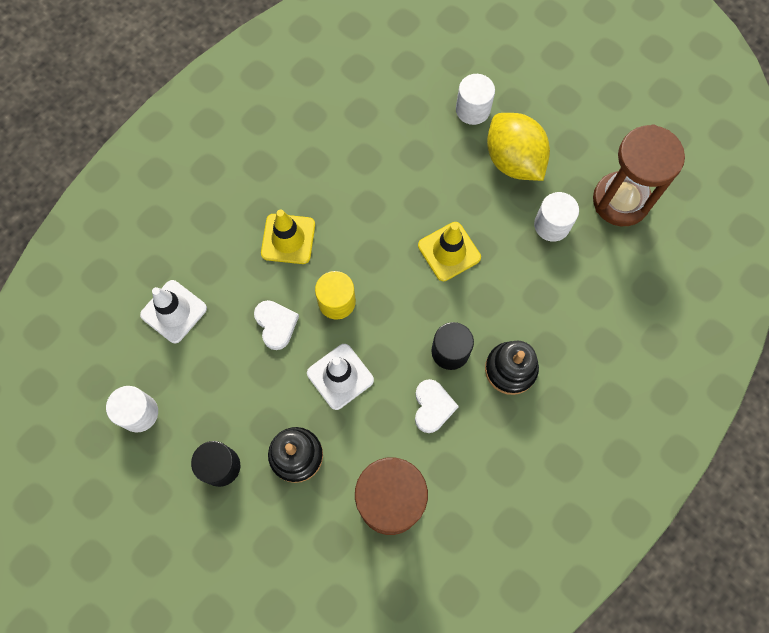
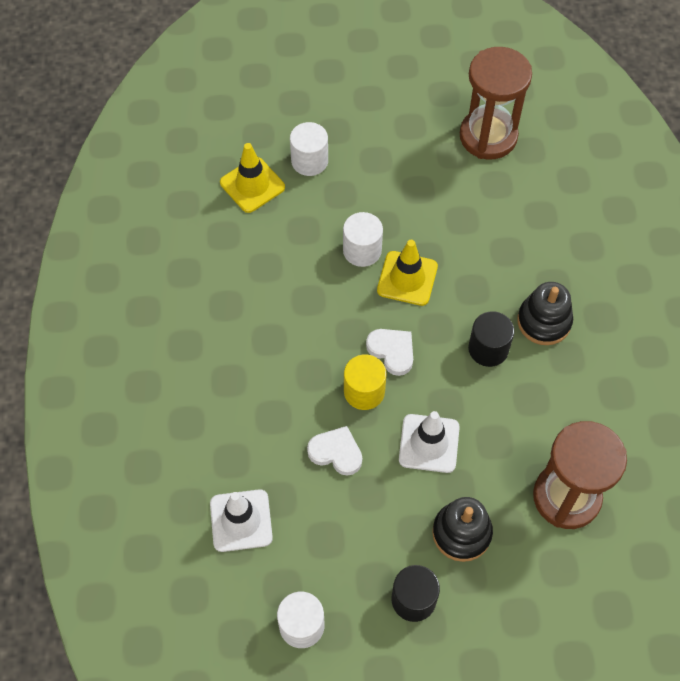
camera: 45 degrees left, 10 degrees down
yellow traffic cone [261,210,315,264] -> yellow traffic cone moved to [220,143,285,213]
white heart [415,379,459,433] -> white heart moved to [366,329,413,376]
yellow lemon [487,113,550,181] -> none
white cylinder [534,192,579,242] -> white cylinder moved to [343,212,383,267]

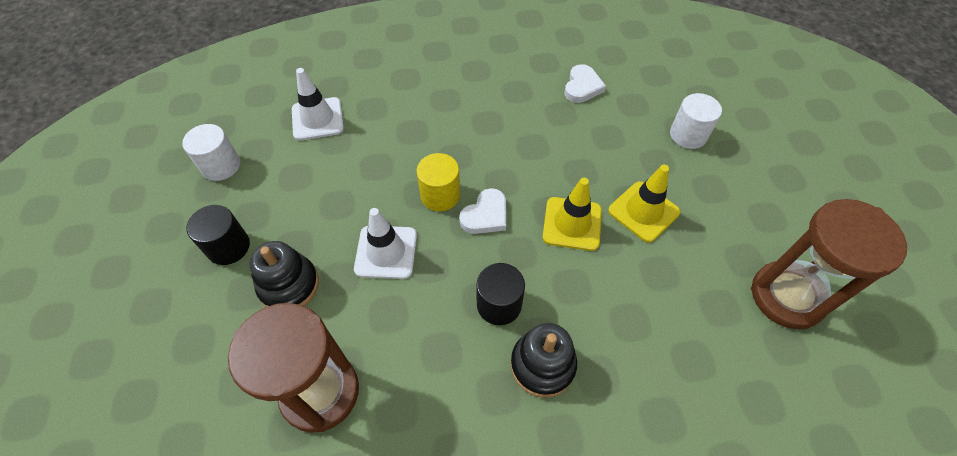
camera: 85 degrees right, 5 degrees down
yellow traffic cone [220,143,285,213] -> yellow traffic cone moved to [608,165,680,243]
white heart [307,426,362,476] -> white heart moved to [565,64,606,103]
white cylinder [343,212,383,267] -> none

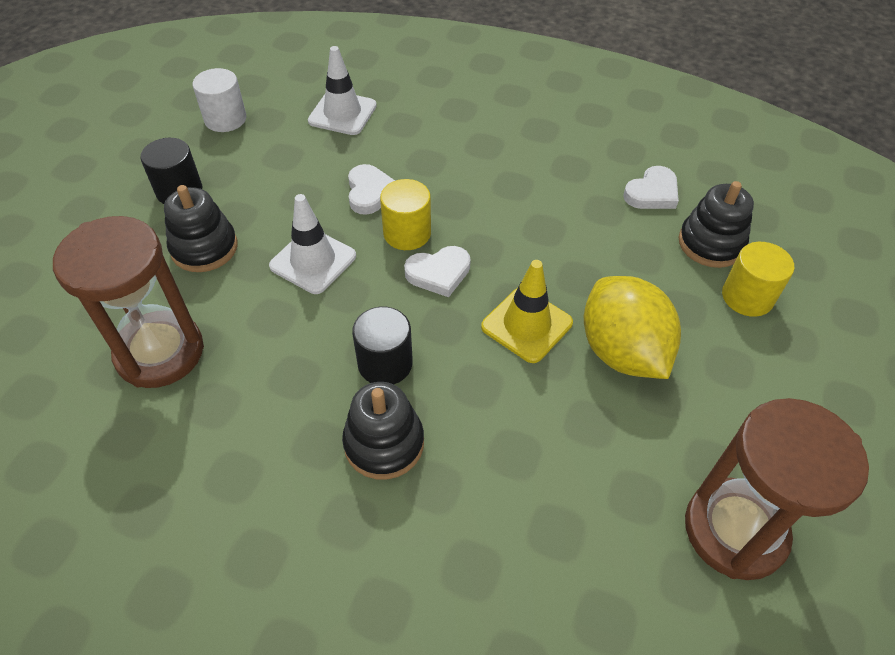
camera: 30 degrees right, 5 degrees down
yellow traffic cone [608,165,680,243] -> yellow lemon [584,276,681,379]
white cylinder [670,93,722,149] -> yellow cylinder [722,242,794,317]
none -> white heart [348,164,395,215]
none -> black stacking toy [679,181,754,268]

